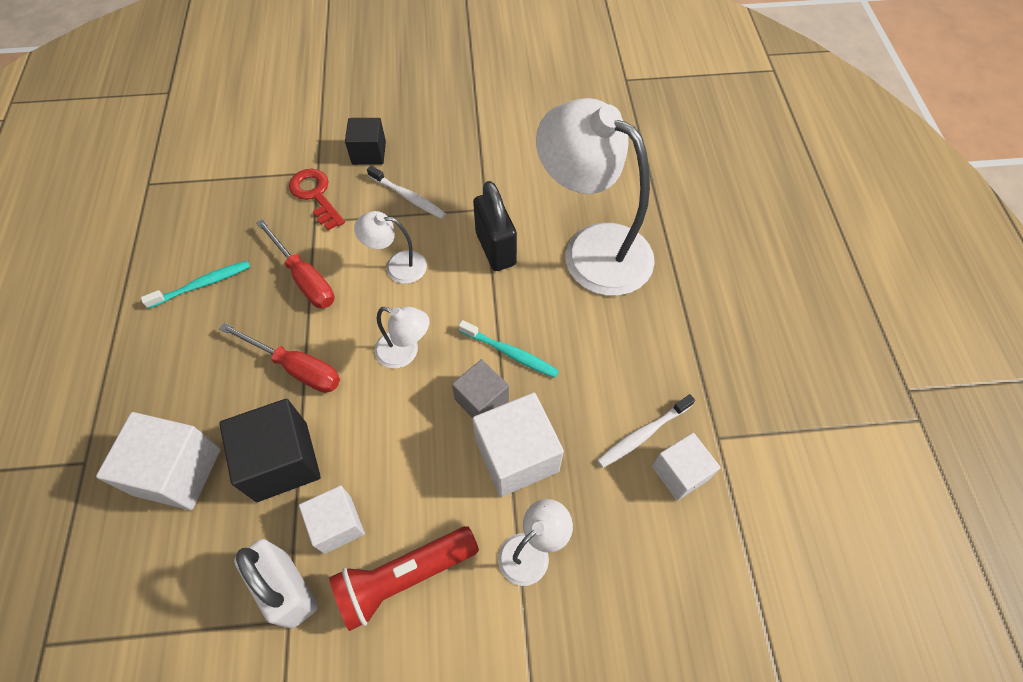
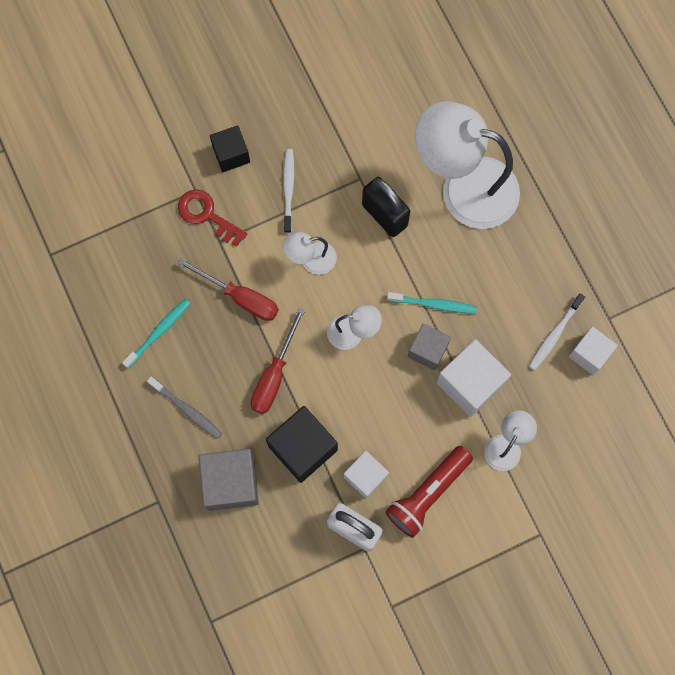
camera: 20 degrees left, 15 degrees up
white cube [96,412,221,510] -> grey cube [199,449,259,511]
red screwdriver [219,323,340,393] -> red screwdriver turned 105 degrees clockwise [251,307,305,414]
white toothbrush [367,165,446,219] -> white toothbrush turned 105 degrees counterclockwise [283,149,294,233]
none -> grey toothbrush [147,377,223,439]

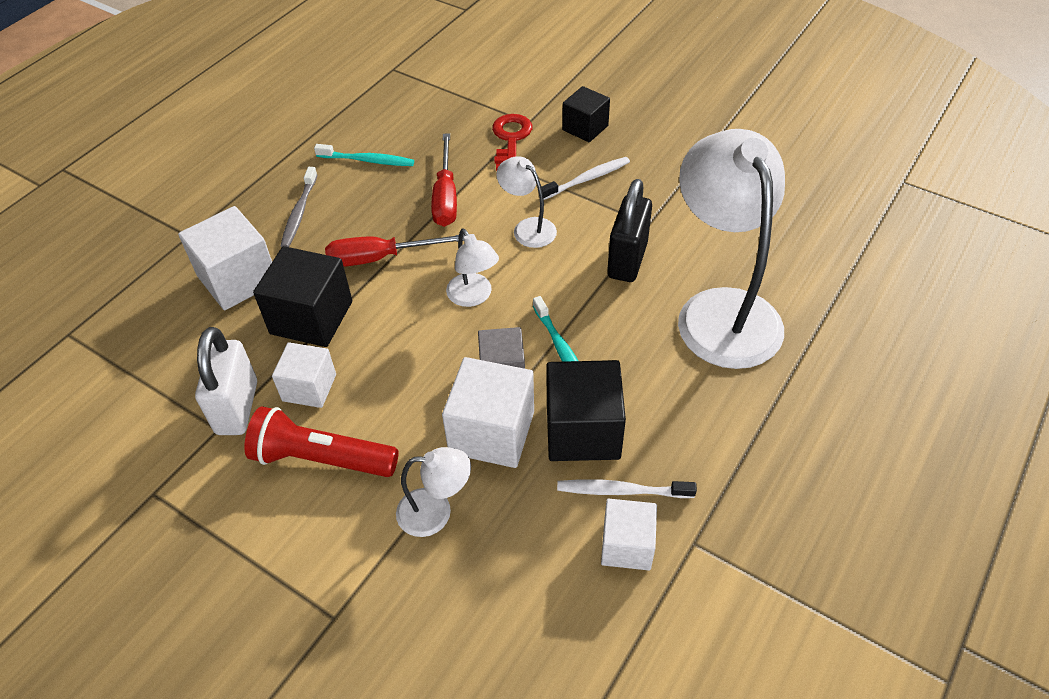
camera: 60 degrees right, 25 degrees down
grey cube [199,449,259,511] -> white cube [178,206,272,310]
none -> black cube [547,360,626,461]

